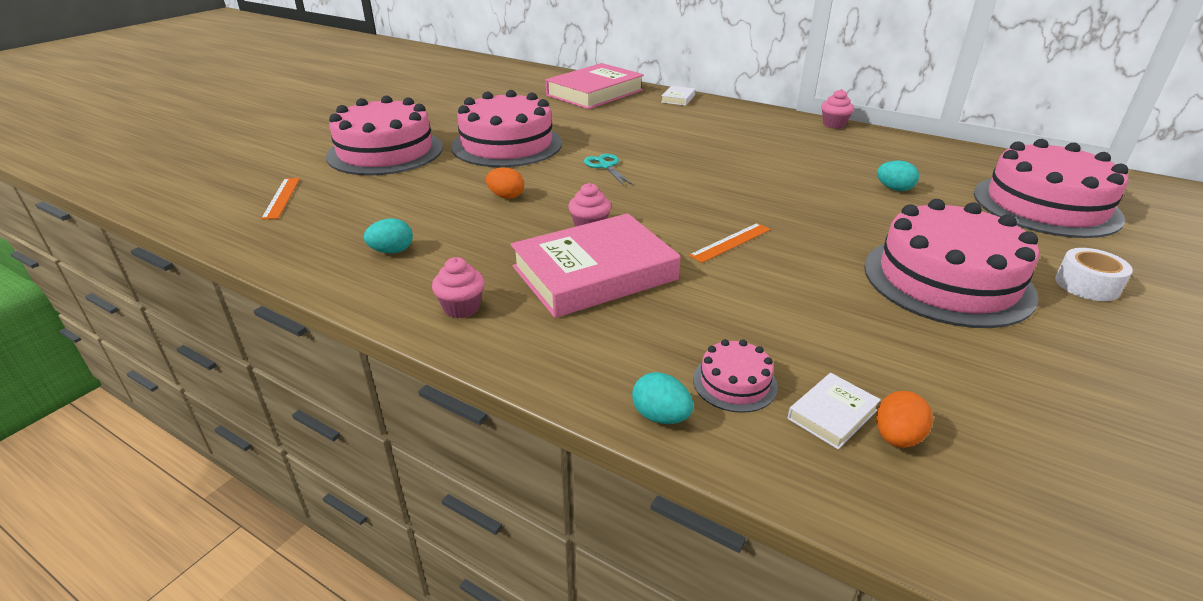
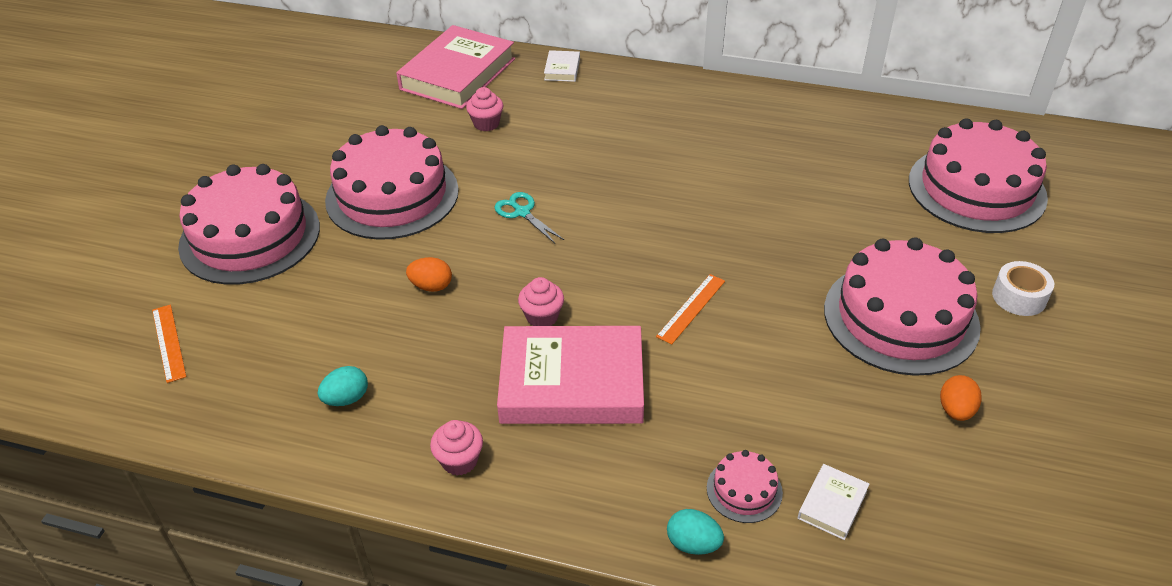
camera: 15 degrees left, 10 degrees up
pink book [511,213,681,318] -> pink book turned 45 degrees clockwise [497,326,644,424]
pink cupcake [821,89,854,129] -> pink cupcake moved to [466,87,503,131]
orange egg [876,391,933,448] -> orange egg moved to [940,375,982,421]
turquoise egg [877,160,919,191] -> none

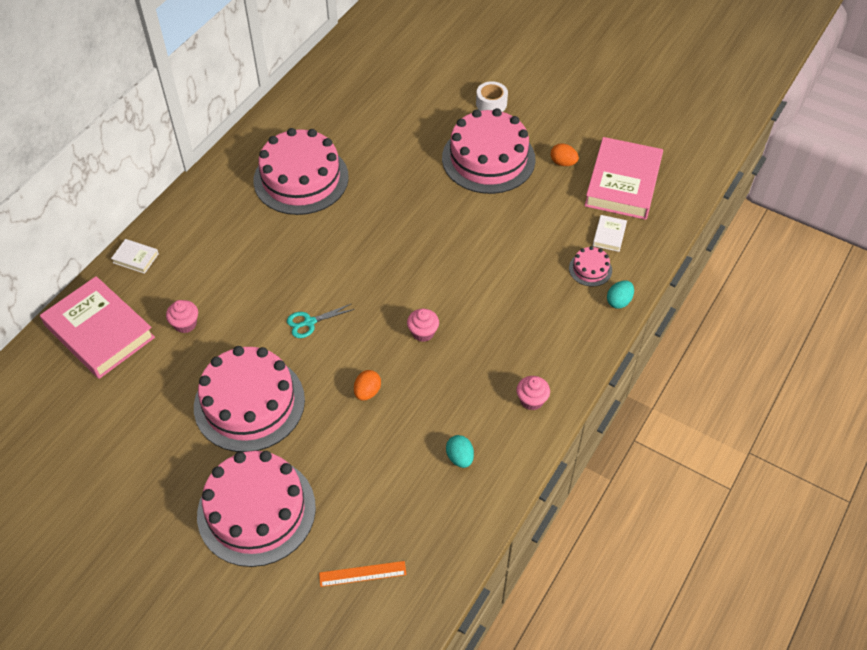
camera: 75 degrees left, 10 degrees up
pink book [497,326,644,424] -> pink book moved to [584,137,663,220]
orange ruler [656,274,725,345] -> none
white book [798,464,869,540] -> white book turned 60 degrees clockwise [593,215,627,252]
pink cake [909,118,1048,233] -> pink cake moved to [253,128,349,215]

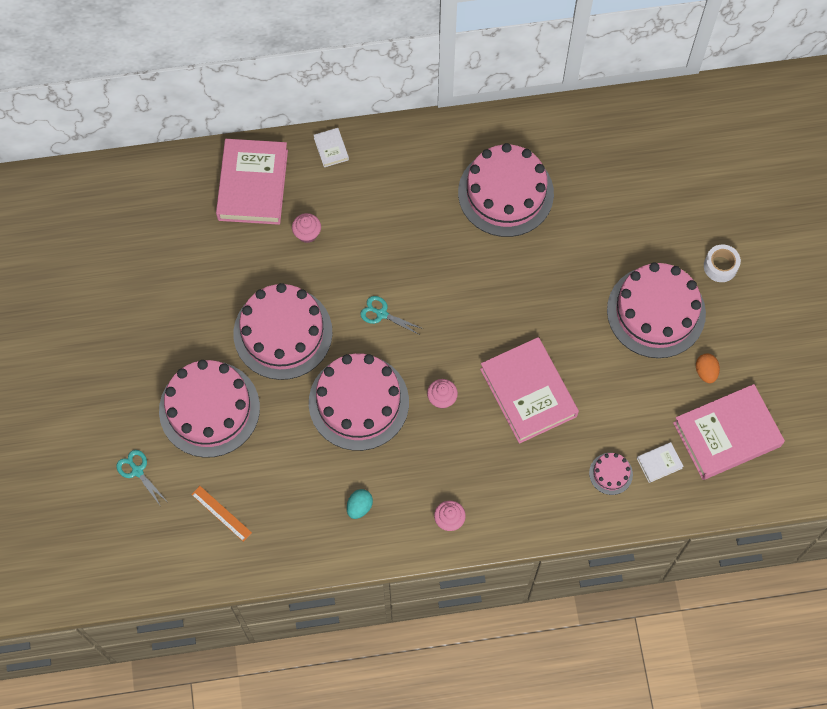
camera: 50 degrees right, 15 degrees up
orange egg [354,370,381,401] -> pink cake [309,353,409,451]
turquoise egg [607,280,634,309] -> none
none -> turquoise scissors [116,450,166,505]
none -> pink book [480,337,579,444]

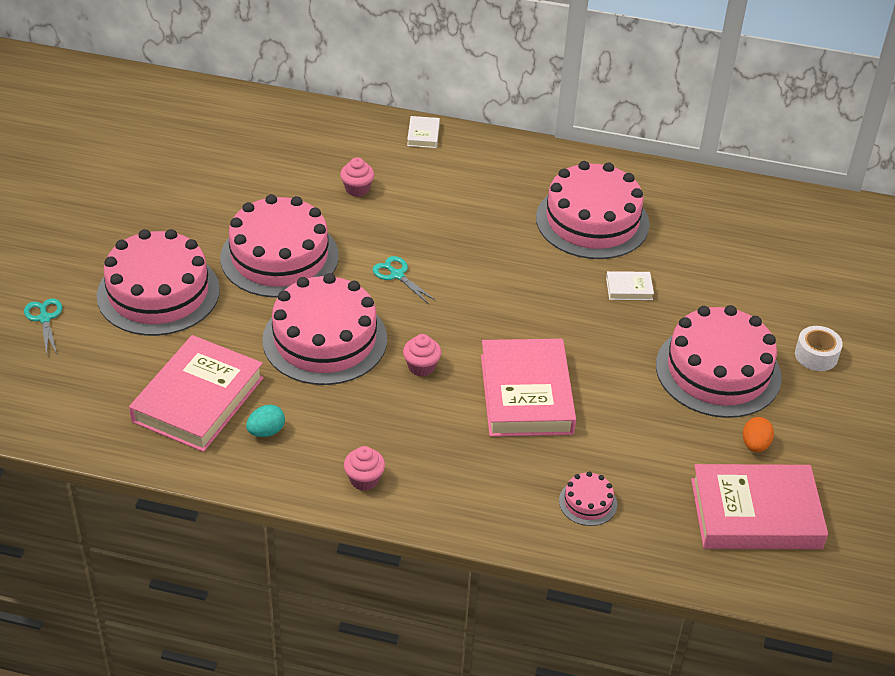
camera: 20 degrees right, 25 degrees down
orange ruler [191,486,252,542] -> none
pink book [216,139,288,225] -> pink book moved to [129,335,264,452]
white book [637,442,684,483] -> white book moved to [606,271,654,300]

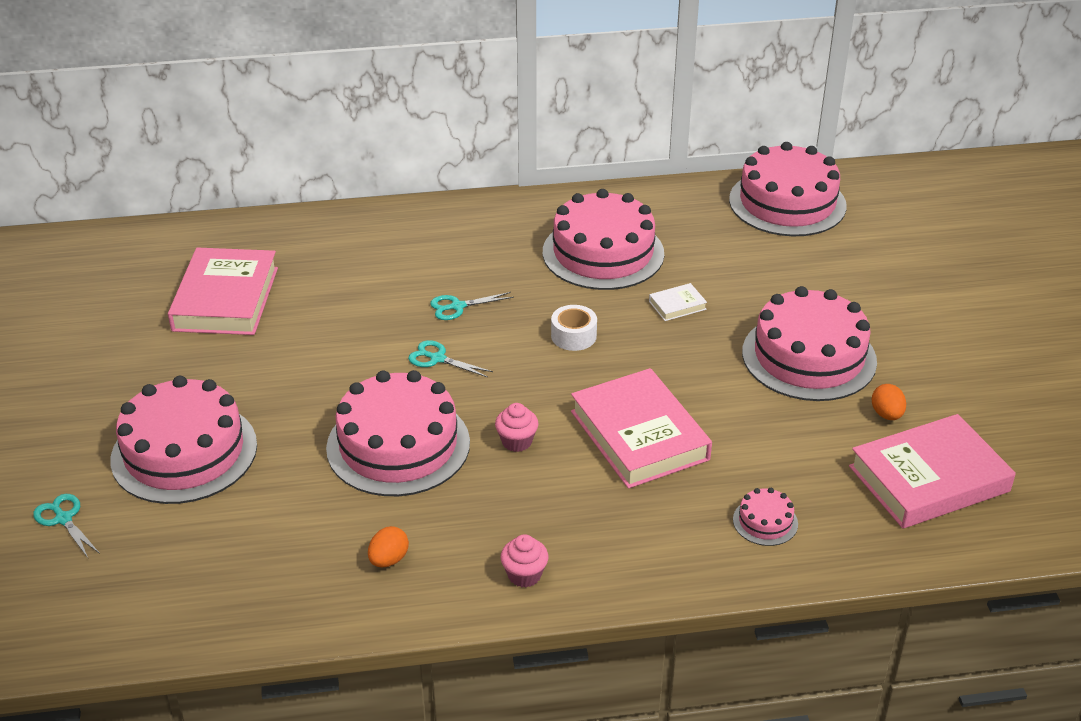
camera: 20 degrees left, 5 degrees down
pink book [129,335,264,452] -> pink book moved to [168,247,278,335]
pink cake [220,194,339,298] -> pink cake moved to [729,142,847,236]
turquoise egg [246,405,285,437] -> orange egg [368,526,409,567]
pink cupcake [340,157,374,197] -> none
white book [407,116,440,148] -> none
white tape [795,326,843,371] -> white tape moved to [551,305,597,351]
none -> turquoise scissors [430,292,514,320]

